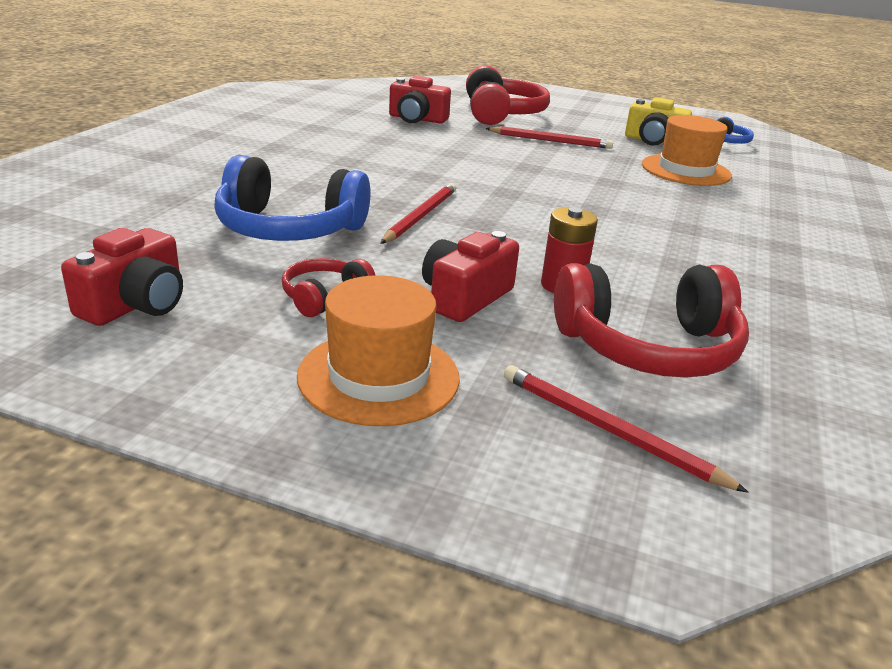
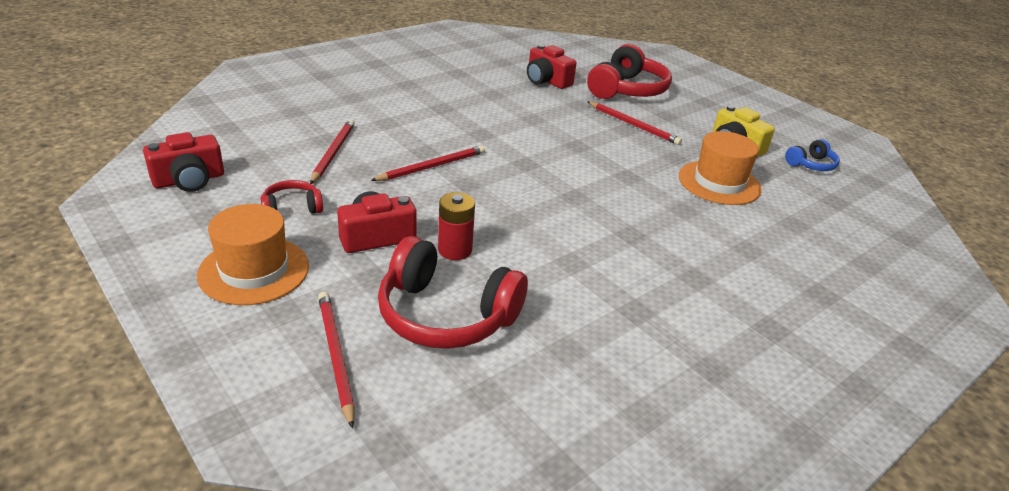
camera: 30 degrees right, 5 degrees up
blue headphones [214,155,370,241] -> red pencil [310,119,355,184]

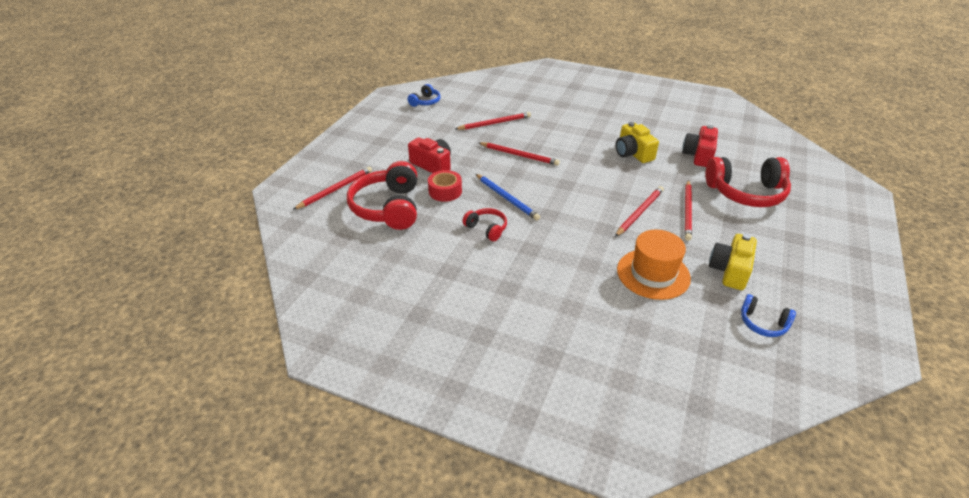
camera: 65 degrees right, 5 degrees up
red camera [143,132,224,192] -> blue headphones [407,84,440,107]
orange hat [197,204,309,305] -> none
red headphones [261,180,323,214] -> red headphones moved to [462,208,507,241]
red battery [438,192,475,260] -> red tape [428,170,462,202]
none -> blue pencil [476,174,540,220]
none -> red pencil [615,186,664,237]
none -> yellow camera [616,122,659,163]

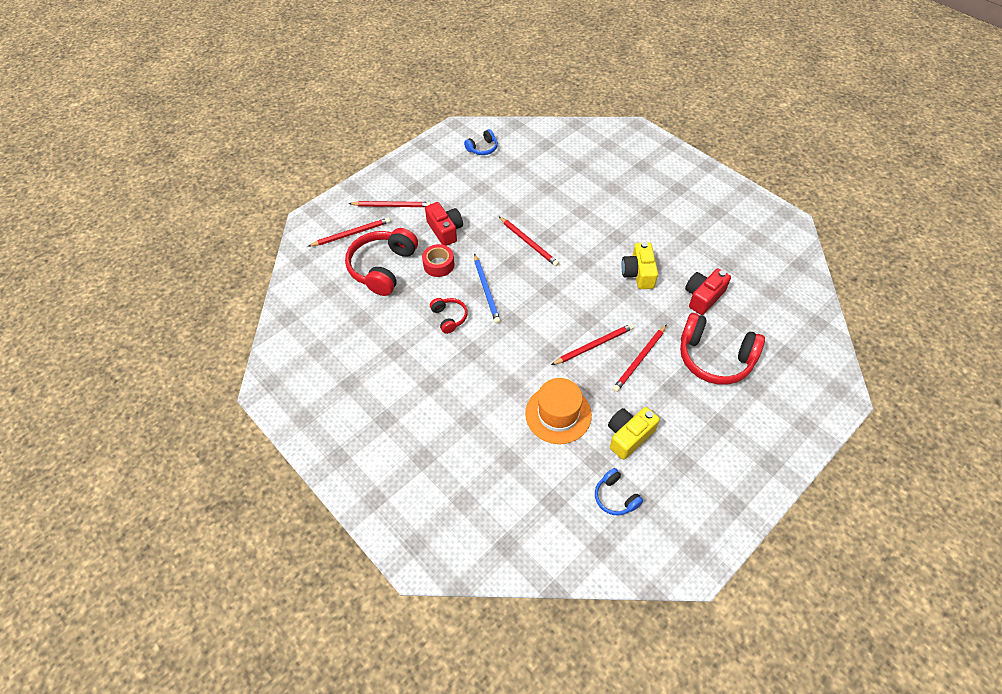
camera: 25 degrees right, 15 degrees up
red pencil [455,112,531,130] -> red pencil moved to [348,201,431,207]

